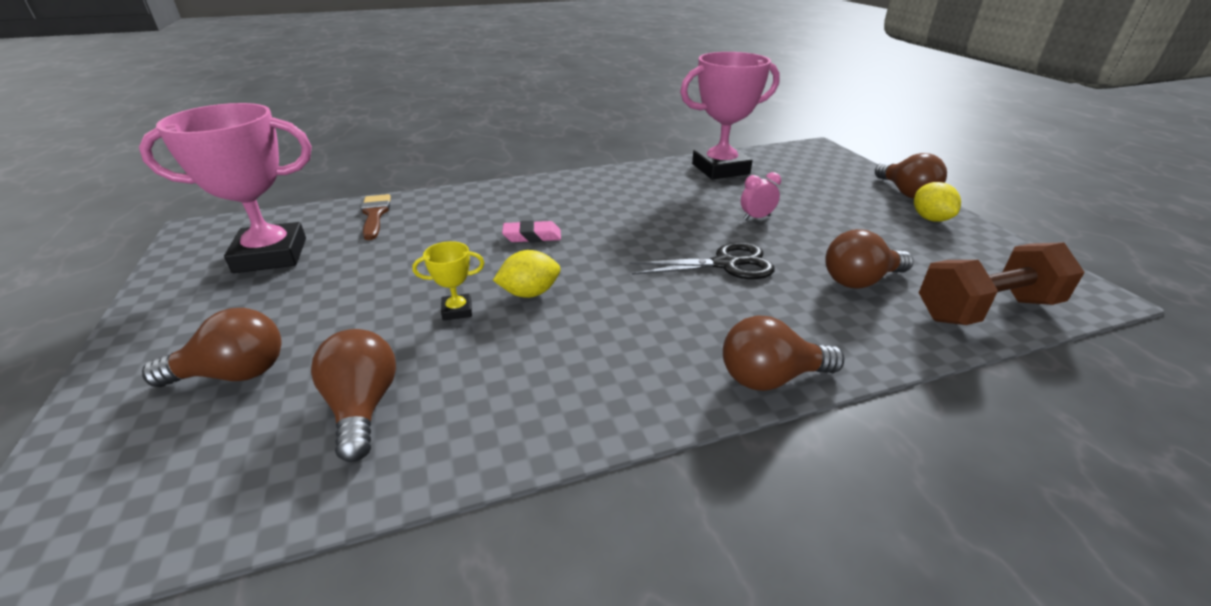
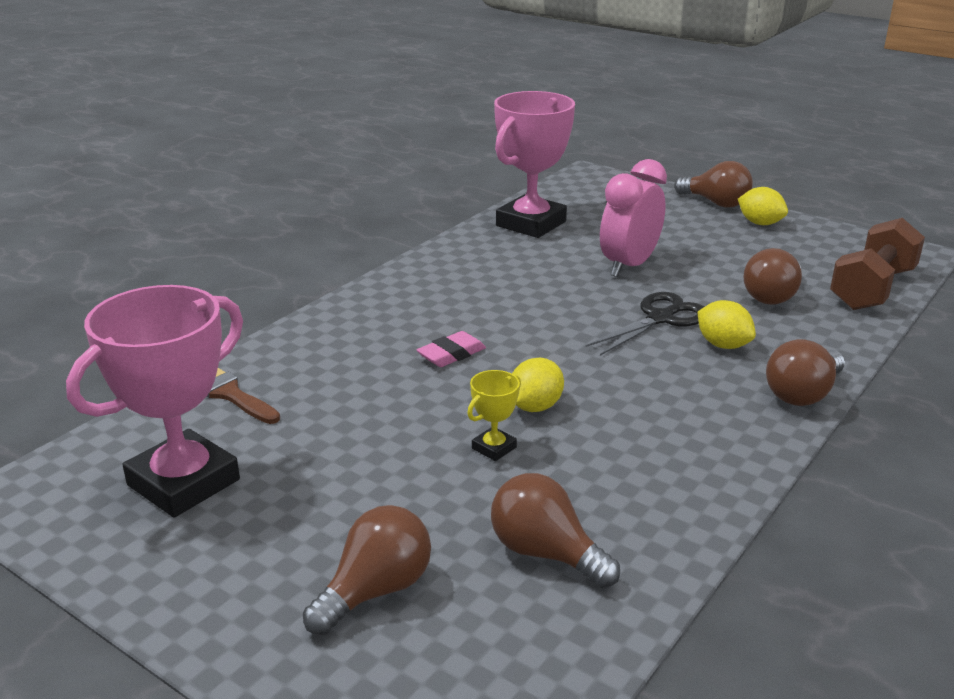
camera: 35 degrees left, 5 degrees down
pink clock [741,172,781,220] -> pink clock [600,159,667,277], size x2.05
none -> yellow lemon [698,300,756,349]

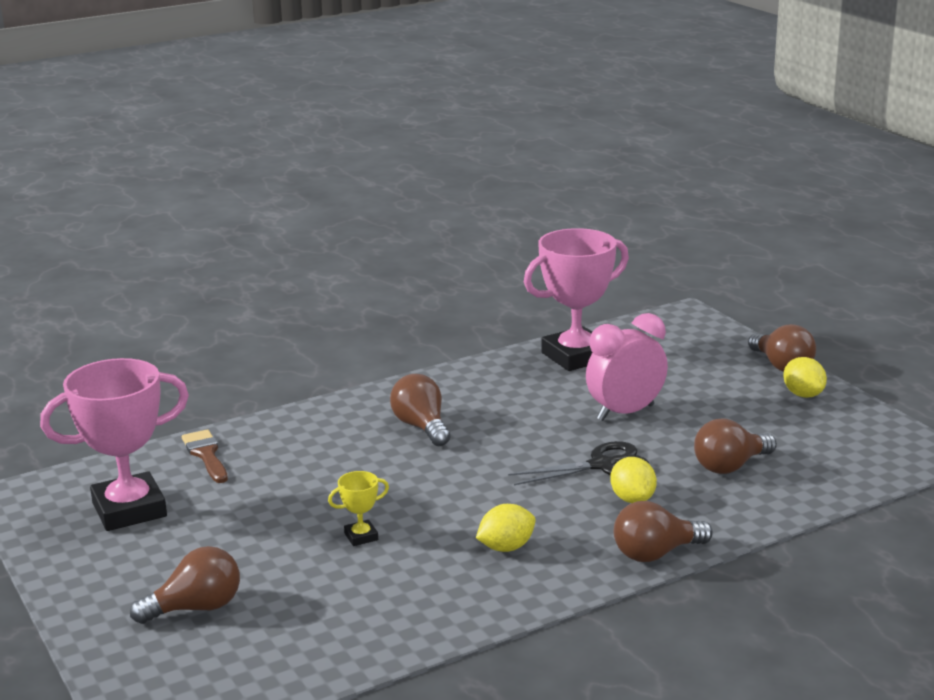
camera: 25 degrees right, 5 degrees down
pink eraser [417,331,486,367] -> none
brown light bulb [491,473,620,588] -> brown light bulb moved to [390,374,450,446]
yellow lemon [512,358,564,412] -> yellow lemon moved to [476,504,536,552]
brown dumbbell [830,218,925,310] -> none

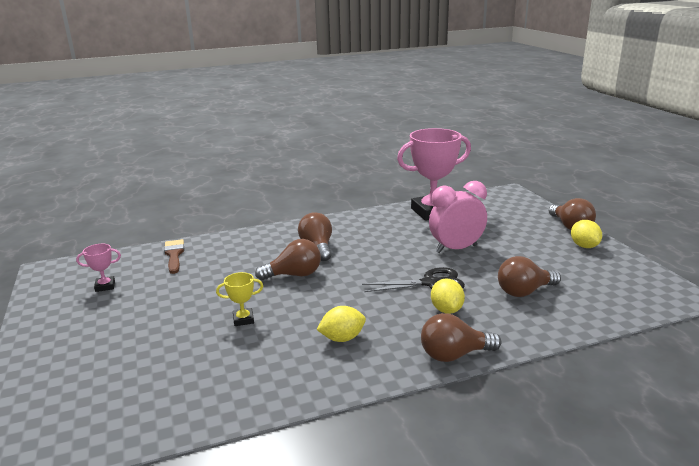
camera: 10 degrees right, 0 degrees up
pink trophy [40,358,189,531] -> pink trophy [76,244,121,292], size x0.42
brown light bulb [130,546,240,624] -> brown light bulb moved to [255,239,321,280]

